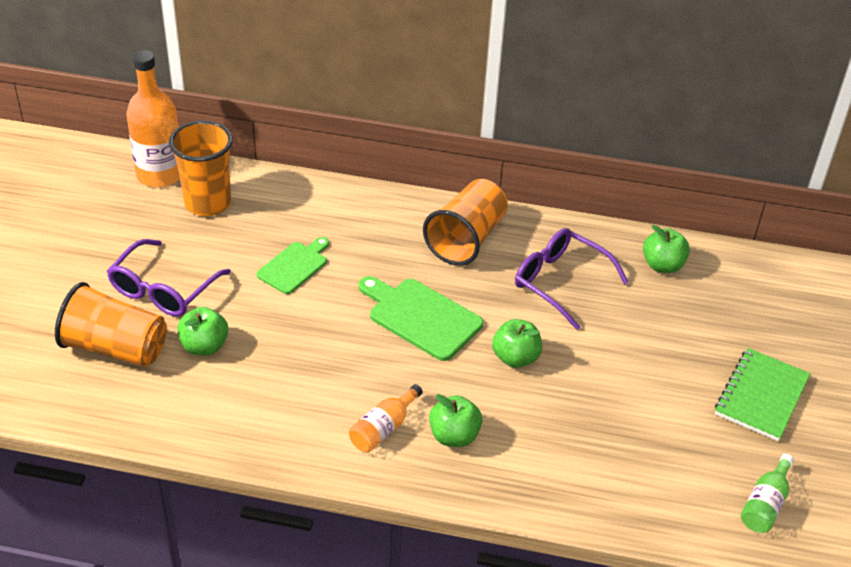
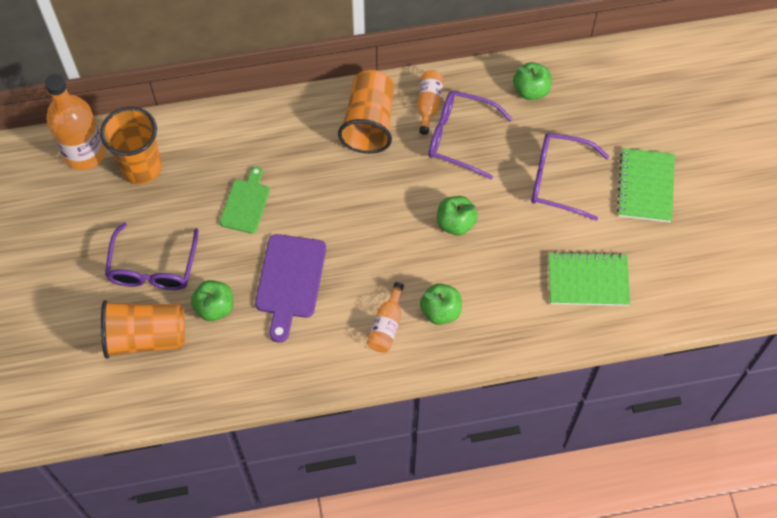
camera: 20 degrees left, 20 degrees up
green cutting board [358,276,483,361] -> none
green bottle [741,454,794,533] -> none
none -> purple cutting board [255,234,326,343]
none -> orange bottle [417,70,444,135]
none -> purple glasses [531,133,609,221]
none -> green notebook [549,251,630,306]

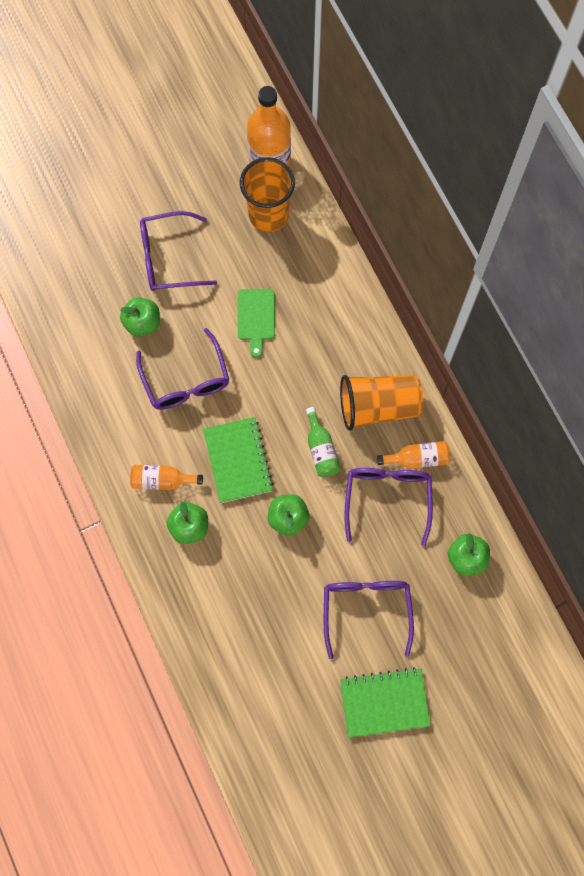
camera: 75 degrees right, 10 degrees up
orange cup [101,300,185,359] -> none
green cutting board [220,166,270,233] -> green cutting board turned 90 degrees clockwise [238,289,275,358]
purple cutting board [255,234,326,343] -> purple glasses [136,328,229,410]
green notebook [549,251,630,306] -> green notebook moved to [203,417,274,503]
none -> green bottle [306,407,341,477]

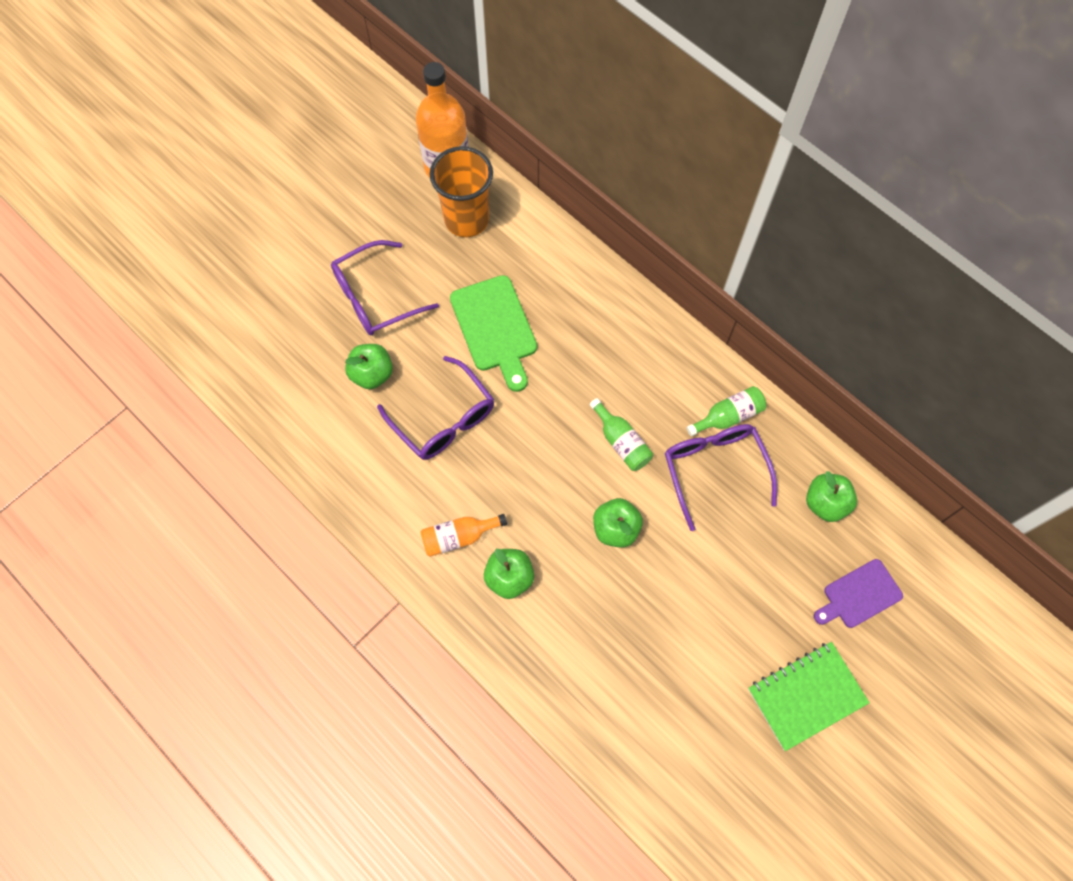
camera: 20 degrees left, 5 degrees down
green notebook [203,417,274,503] -> none
green cutting board [238,289,275,358] -> green cutting board [450,275,537,392], size x1.52
purple glasses [324,581,414,659] -> none
orange cup [340,375,424,431] -> none
orange bottle [377,441,450,469] -> green bottle [687,386,766,436]
none -> purple cutting board [814,559,903,628]

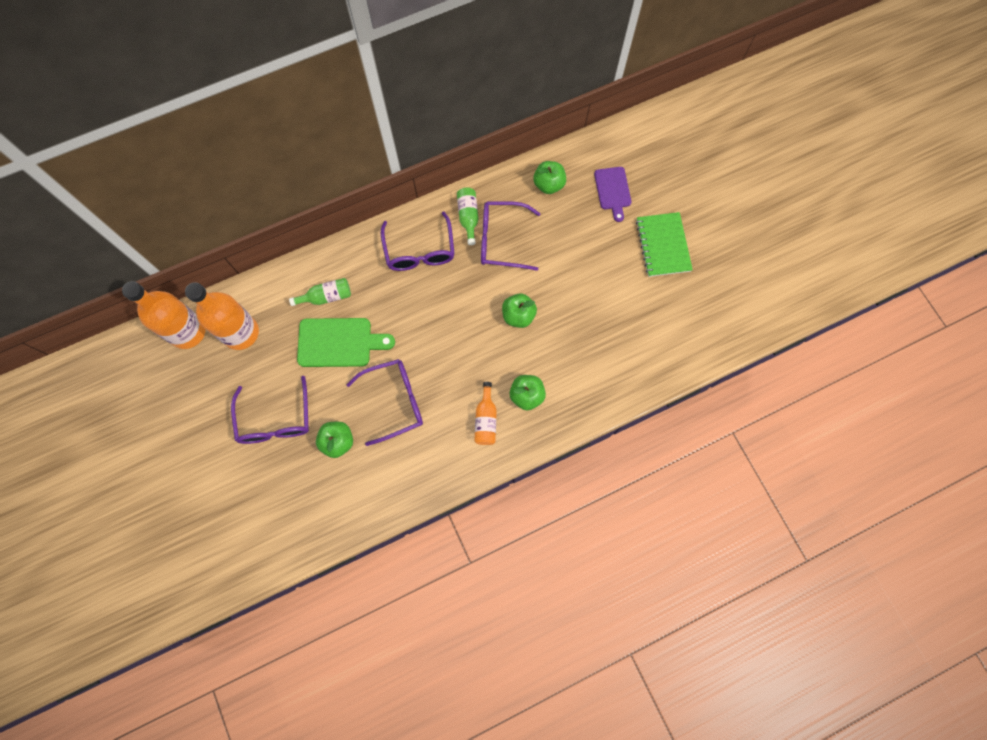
camera: 70 degrees left, 5 degrees up
orange cup [430,146,493,237] -> orange bottle [185,282,259,350]
green bottle [590,398,653,471] -> green bottle moved to [289,278,351,306]
none -> purple glasses [381,212,455,271]

